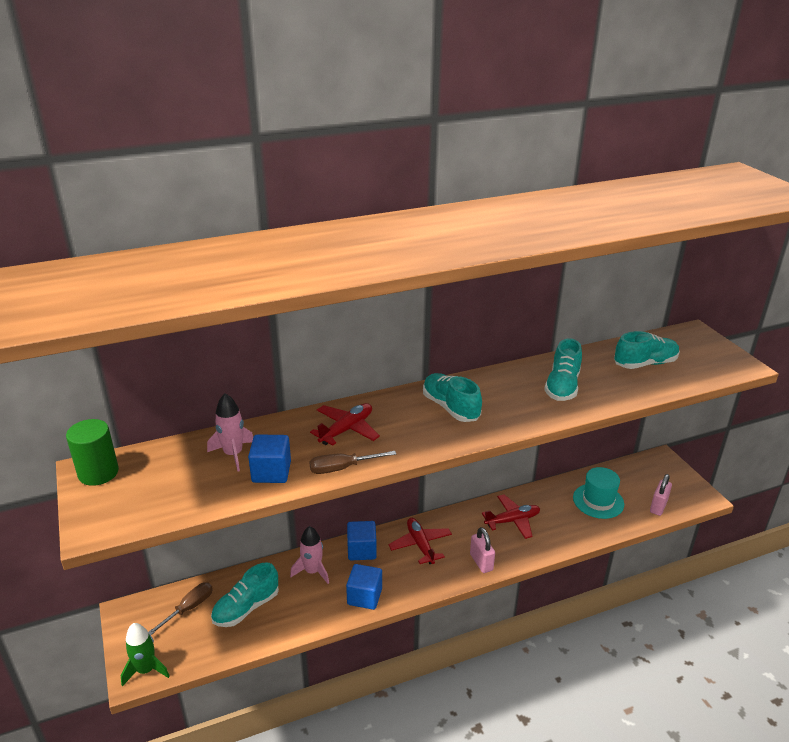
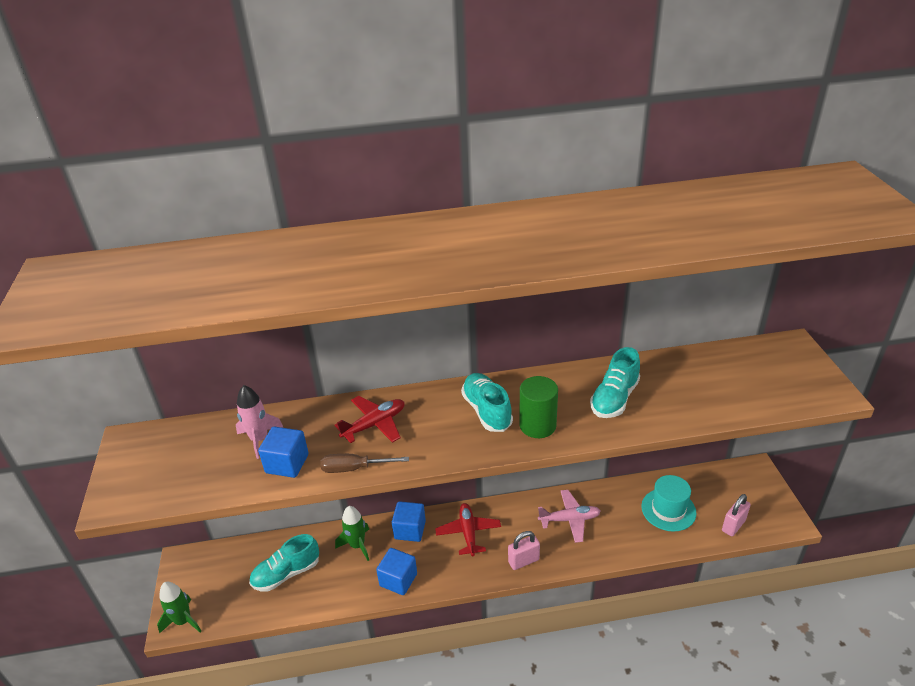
camera: 15 degrees right, 5 degrees up
green cylinder [66,419,119,486] -> green cylinder moved to [519,376,558,438]
brown screwdriver [148,582,213,635] -> none
pink rocket [290,526,329,584] -> green rocket [335,506,369,561]
pink padlock [470,527,495,573] -> pink padlock turned 75 degrees clockwise [508,531,540,570]
red plane [482,494,540,539] -> pink plane [538,490,601,543]
turquoise shoe [614,331,680,369] -> none

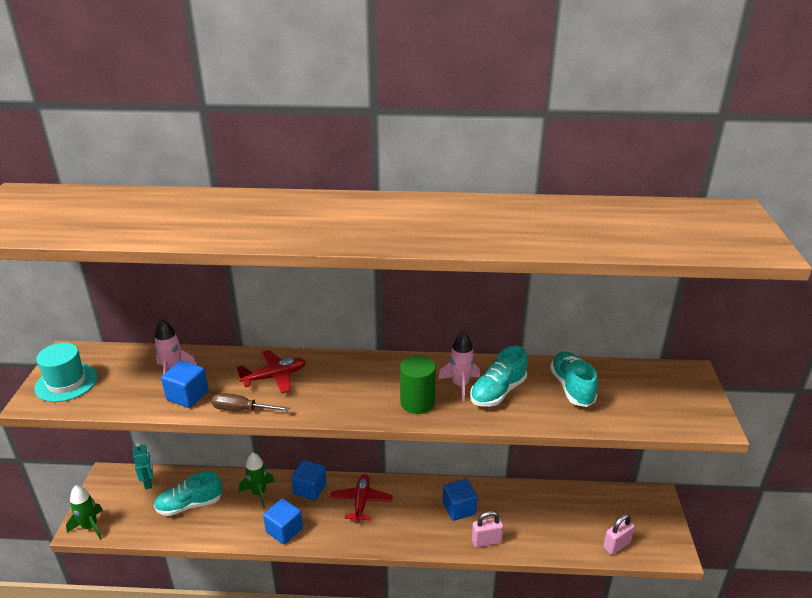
camera: 10 degrees right, 5 degrees down
turquoise shoe [461,373,513,432] -> turquoise shoe moved to [550,351,598,407]
pink padlock [508,531,540,570] -> pink padlock moved to [472,511,504,548]
pink plane [538,490,601,543] -> blue cube [443,479,477,521]
turquoise hat [641,475,697,532] -> turquoise hat moved to [34,343,98,402]
none -> turquoise robot [133,443,153,489]
none -> pink rocket [438,331,480,401]

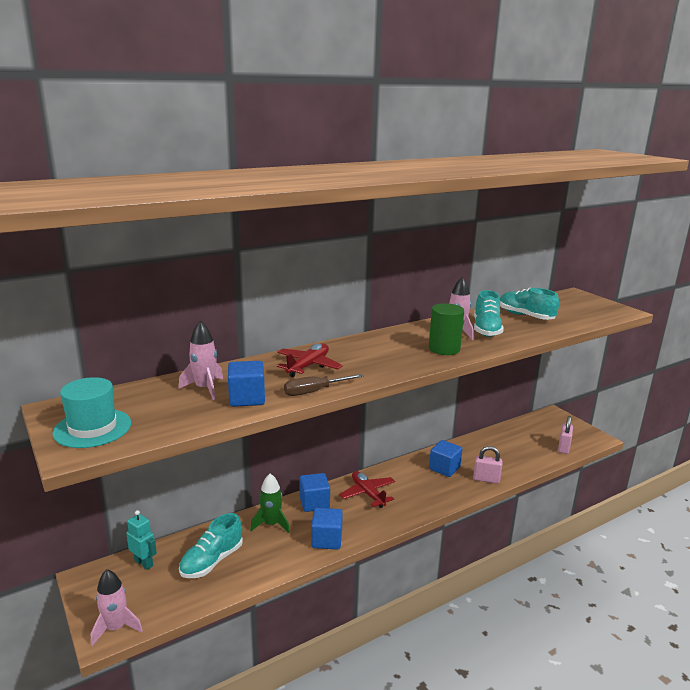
camera: 35 degrees left, 10 degrees down
green rocket [66,485,103,539] -> pink rocket [91,569,143,646]
pink padlock [472,511,504,548] -> pink padlock turned 60 degrees clockwise [473,446,502,484]

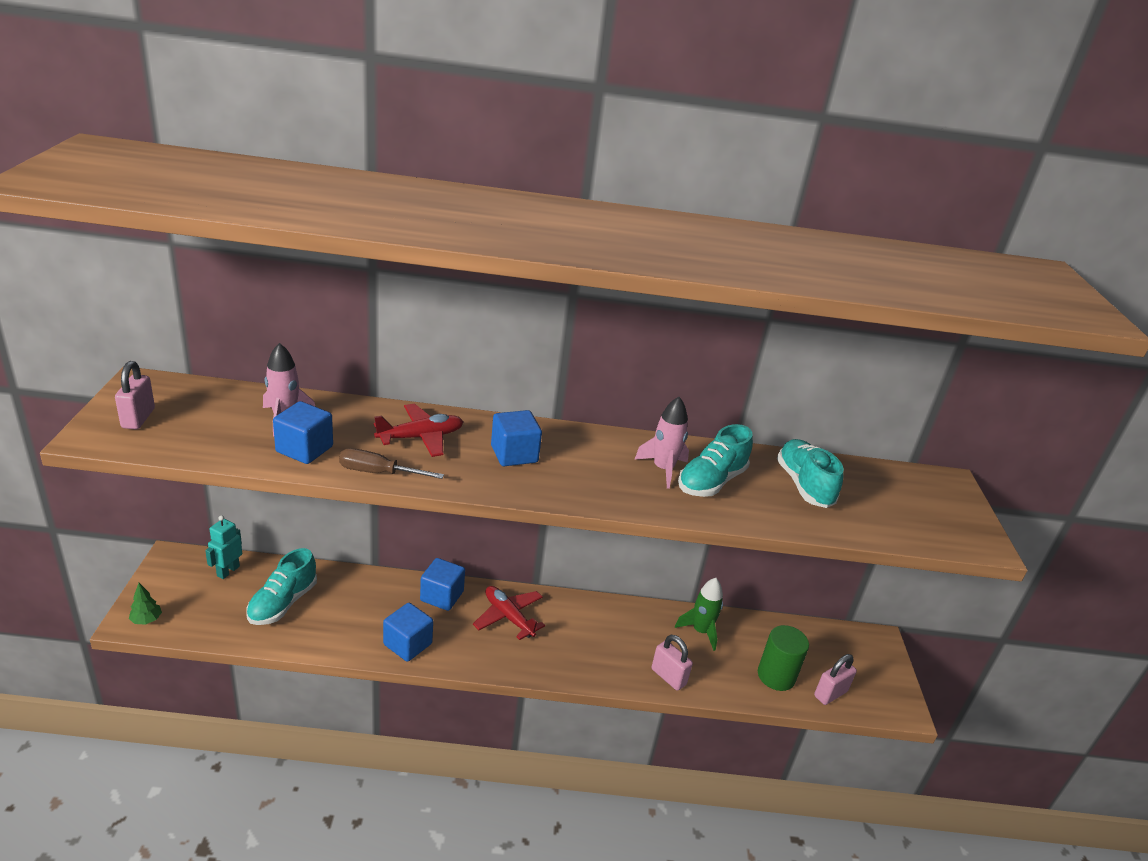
camera: 30 degrees right, 10 degrees up
turquoise hat [53,377,131,448] -> pink padlock [115,361,155,429]
pink rocket [91,569,143,646] -> green tree [129,583,162,624]
turquoise robot [126,510,157,570] -> turquoise robot turned 135 degrees counterclockwise [205,515,242,579]
turquoise shoe [179,513,243,578] -> turquoise shoe turned 45 degrees counterclockwise [246,548,317,625]
green rocket [250,474,290,533] -> green rocket moved to [675,578,723,651]
red plane [339,471,395,508] -> red plane turned 45 degrees counterclockwise [473,586,545,640]
green cylinder [429,303,464,355] -> green cylinder moved to [758,625,809,691]
blue cube [429,440,462,477] -> blue cube moved to [491,410,542,466]

